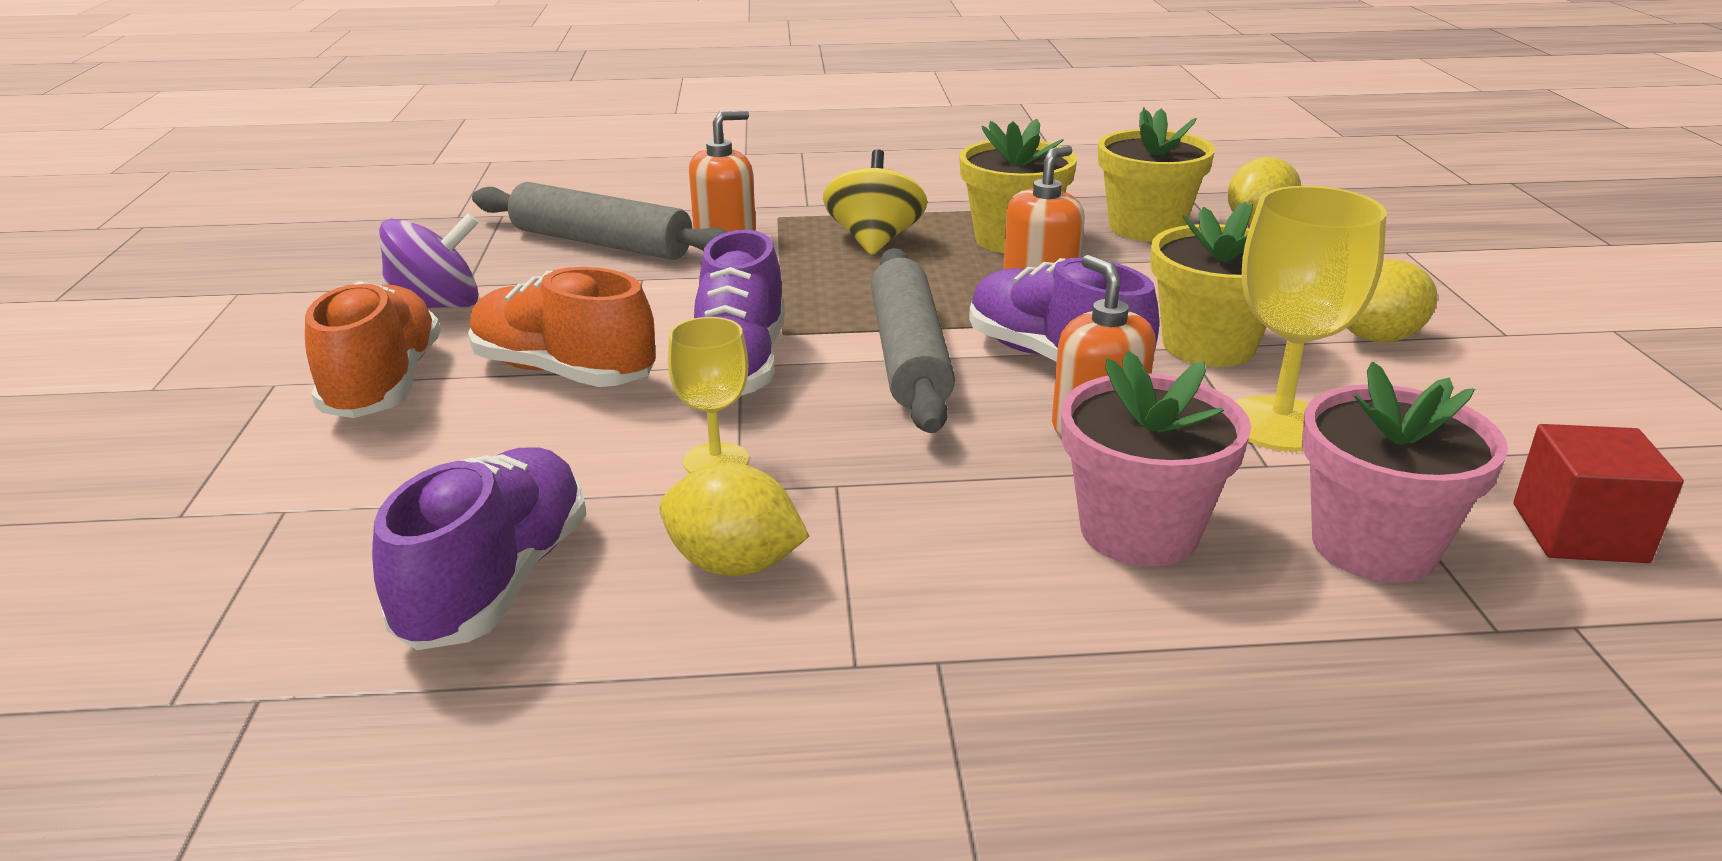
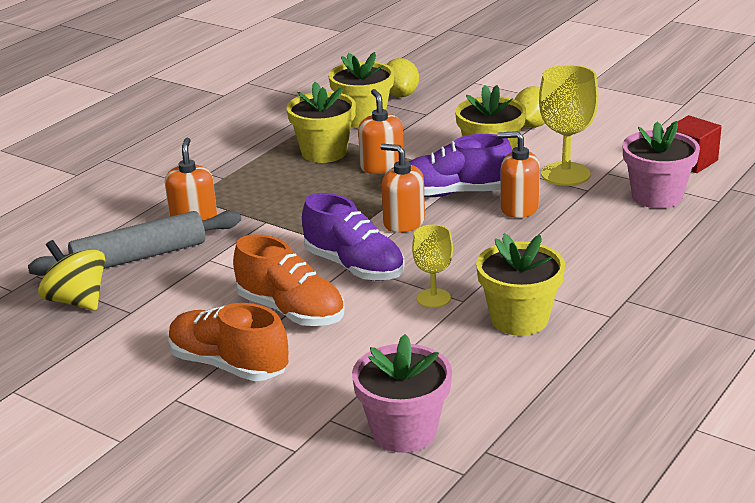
camera: 50 degrees left, 0 degrees up
purple shoe [372,448,587,650] -> none
purple spinning top [379,213,479,308] -> none
orange shoe [468,267,655,387] -> orange shoe turned 120 degrees counterclockwise [233,234,344,326]
yellow lemon [659,462,809,576] -> yellow flower pot [476,233,565,336]
yellow spinning top [823,149,927,255] -> yellow spinning top moved to [38,240,105,311]
grey rolling pin [871,248,955,433] -> orange soap dispenser [380,144,425,233]
pink flower pot [1061,351,1251,566] -> pink flower pot moved to [352,334,452,453]

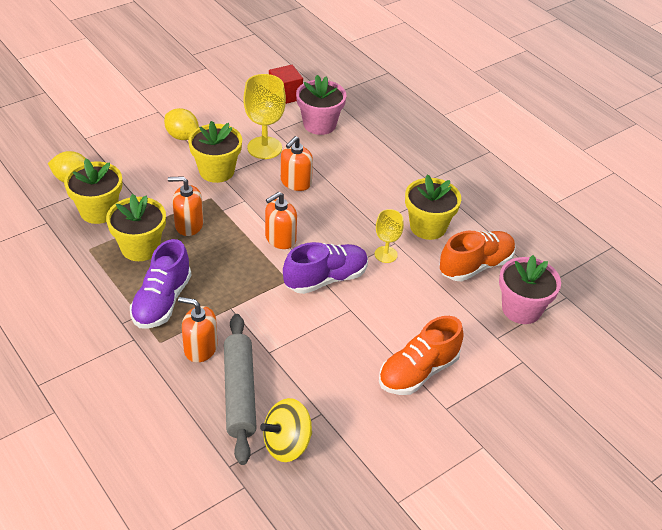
camera: 75 degrees left, 15 degrees up
orange shoe [233,234,344,326] -> orange shoe moved to [439,231,516,282]
purple shoe [409,134,512,197] -> purple shoe moved to [130,239,191,329]

